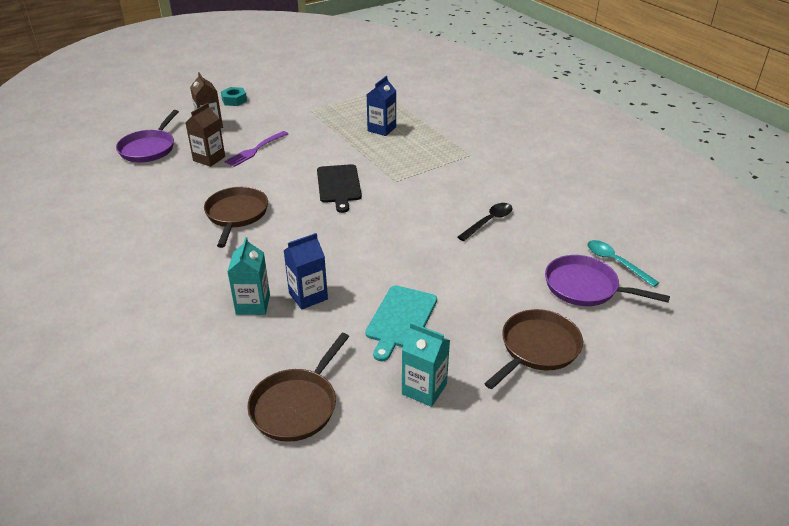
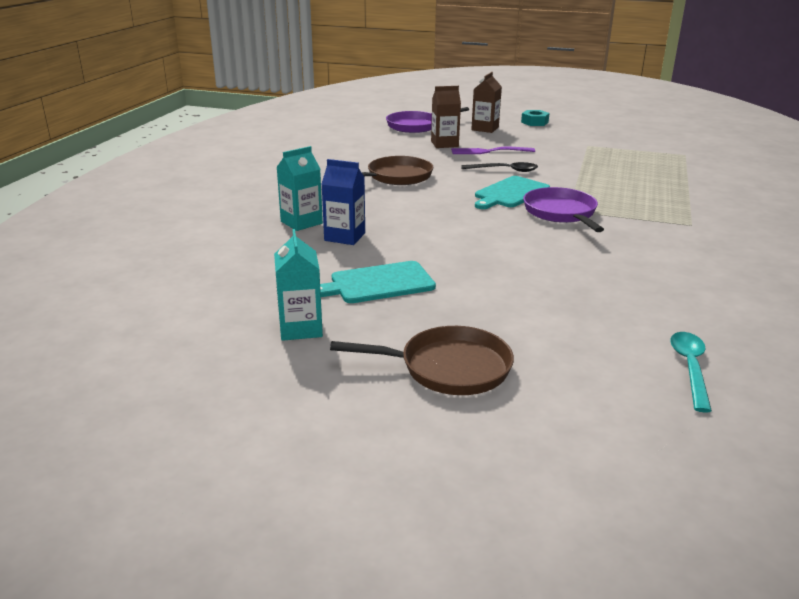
camera: 50 degrees right, 10 degrees down
brown pan [247,333,349,442] -> none
black cutting board [317,164,362,213] -> turquoise cutting board [475,176,550,209]
blue carton [367,76,396,136] -> none
black spoon [457,203,513,241] -> black spoon moved to [461,162,538,172]
purple pan [545,255,670,306] -> purple pan moved to [523,187,604,232]

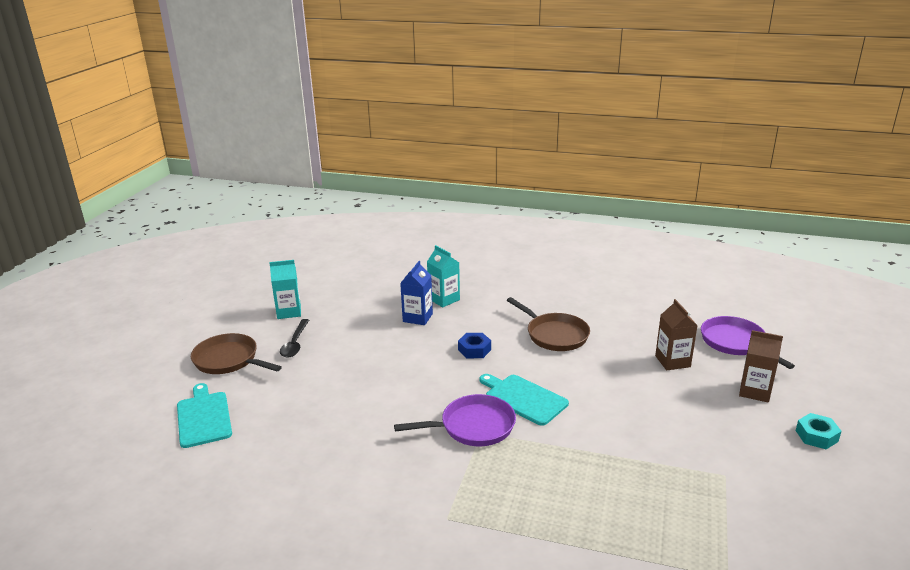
camera: 90 degrees right, 0 degrees up
turquoise cutting board [320,261,436,303] -> turquoise cutting board moved to [177,383,232,448]
brown pan [330,326,514,395] -> brown pan turned 120 degrees clockwise [191,333,282,374]
purple fork [451,147,535,154] -> none
black spoon [461,162,538,172] -> black spoon moved to [280,319,309,358]
turquoise spoon [670,332,712,413] -> none
none -> blue nut [458,333,491,358]

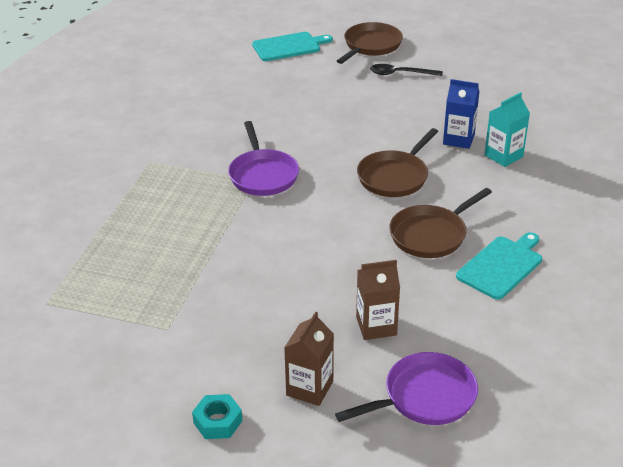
camera: 90 degrees right, 10 degrees up
turquoise carton [269,260,301,319] -> none
blue nut [458,333,491,358] -> brown pan [357,128,438,197]
turquoise cutting board [480,374,569,426] -> turquoise cutting board moved to [456,232,542,300]

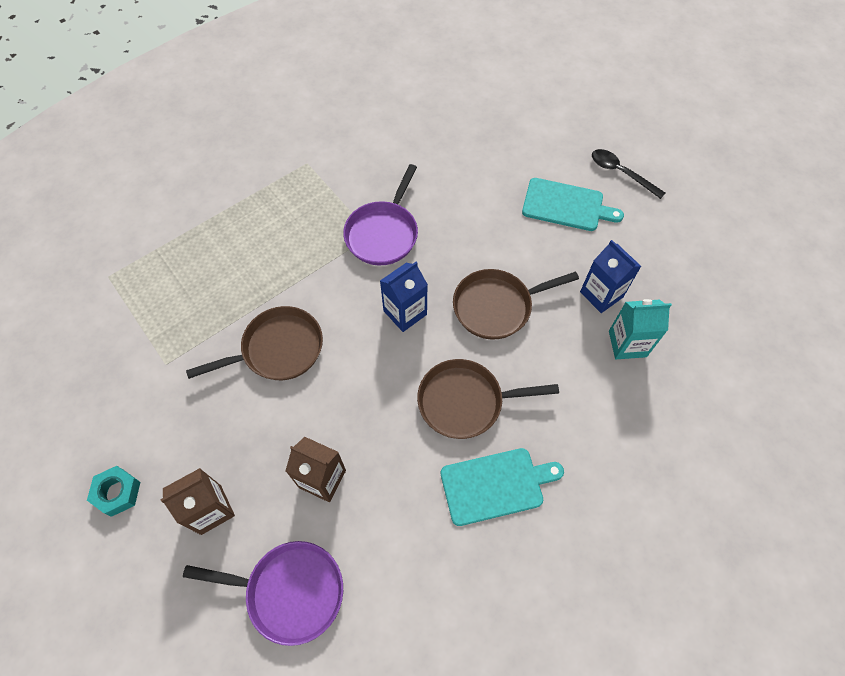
camera: 35 degrees right, 25 degrees up
turquoise cutting board [252,32,333,61] -> turquoise cutting board moved to [522,178,624,231]
brown pan [337,22,403,64] -> brown pan moved to [186,306,323,380]
none -> blue carton [380,262,428,332]

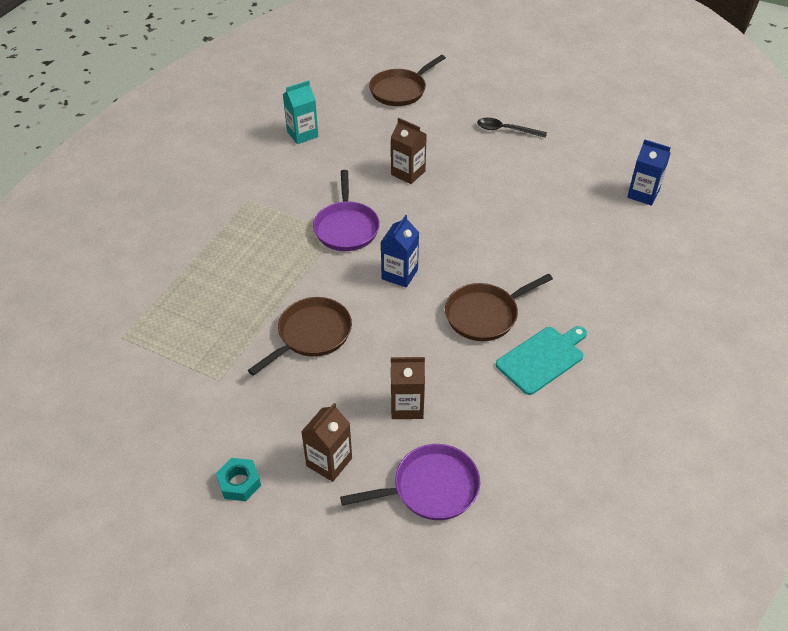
camera: 25 degrees left, 15 degrees down
brown pan [453,269,579,340] -> brown pan moved to [369,55,446,106]
turquoise cutting board [522,178,624,231] -> none
blue carton [580,240,642,313] -> blue carton moved to [627,139,671,206]
turquoise carton [609,299,672,359] -> turquoise carton moved to [283,80,318,144]
none -> brown carton [391,118,427,184]

